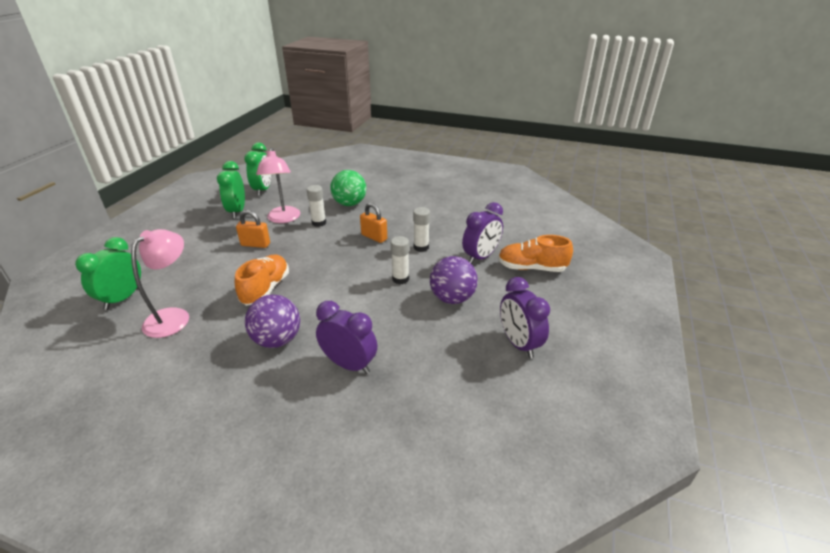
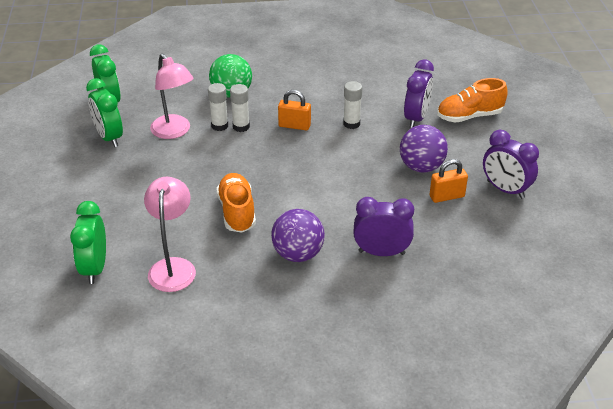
camera: 25 degrees left, 5 degrees up
orange padlock [236,210,270,248] -> orange padlock moved to [430,159,468,203]
white glue stick [391,236,409,284] -> white glue stick moved to [230,84,250,132]

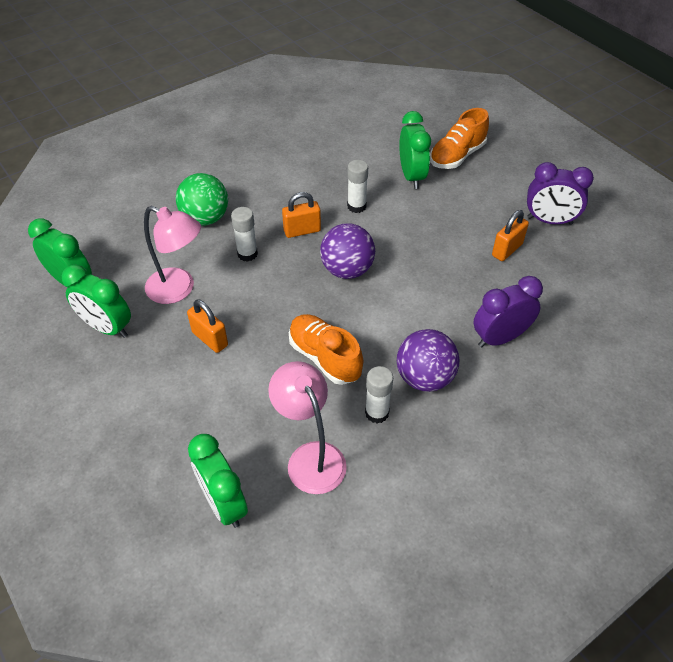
camera: 30 degrees left, 10 degrees up
white glue stick [208,83,228,131] -> white glue stick moved to [365,366,393,423]
purple ball [400,125,448,173] -> purple ball moved to [320,223,375,279]
purple clock [404,60,434,128] -> green clock [399,111,431,189]
none -> orange padlock [187,299,228,353]

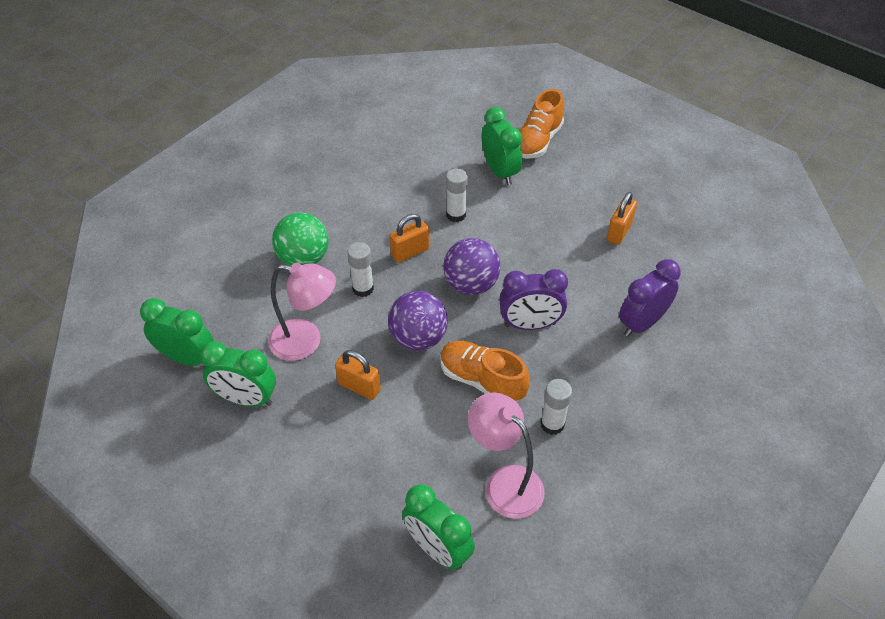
camera: 15 degrees left, 0 degrees up
purple ball [397,329,459,392] -> purple ball moved to [388,291,448,351]
purple clock [527,162,594,225] -> purple clock moved to [499,269,568,330]

